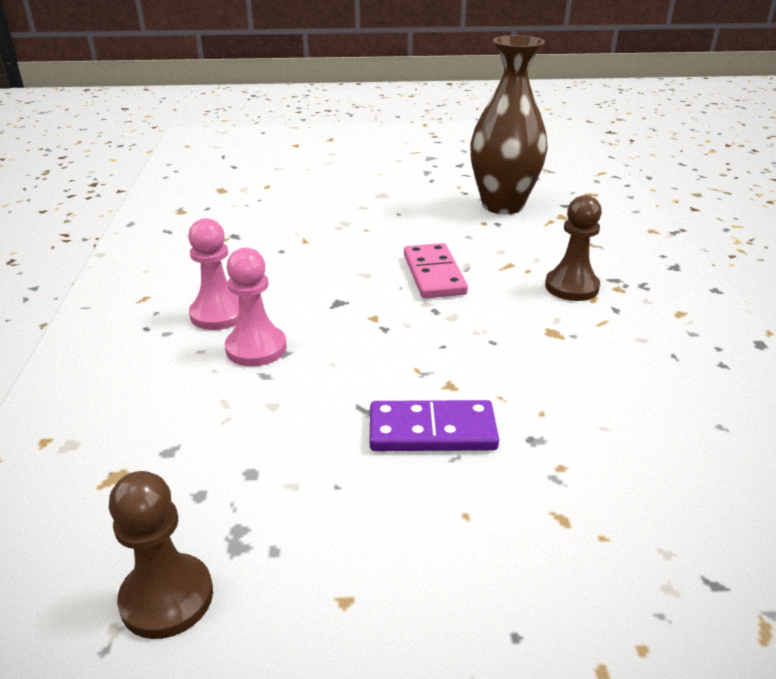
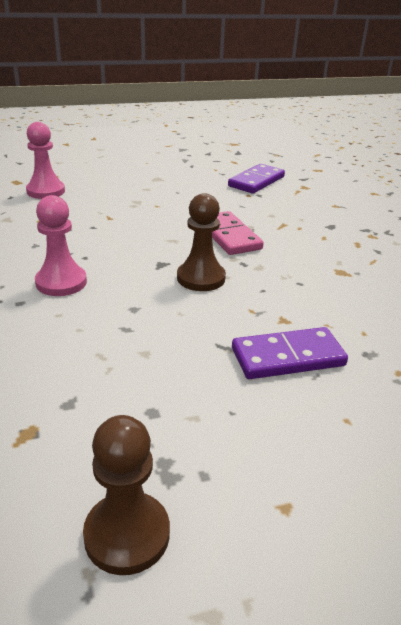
camera: 15 degrees left, 0 degrees up
pink pawn [225,248,287,366] -> pink pawn moved to [26,122,65,199]
brown vase [470,35,548,214] -> purple domino [228,164,285,193]
brown pawn [545,195,602,301] -> brown pawn moved to [177,193,226,291]

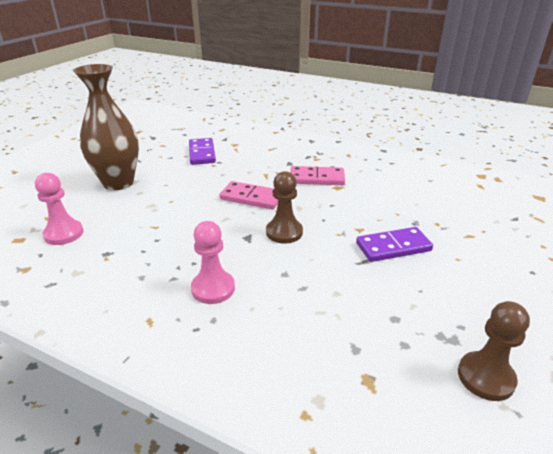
camera: 45 degrees left, 0 degrees up
purple domino [232,327,348,379] -> purple domino turned 45 degrees clockwise [356,227,433,262]
none -> brown vase [73,64,139,190]
none -> pink domino [290,166,345,185]

